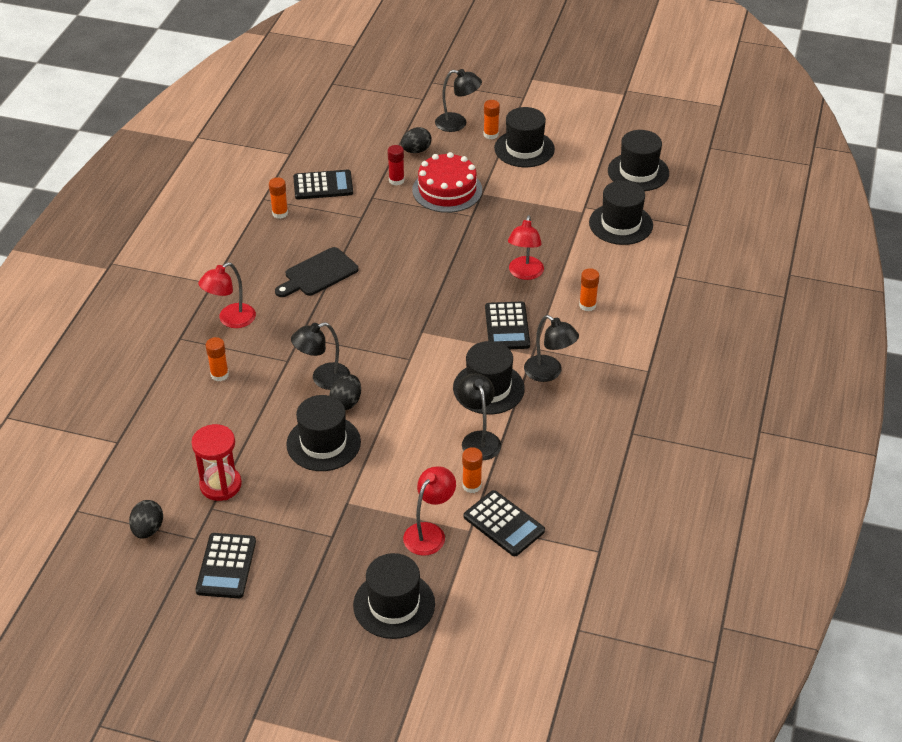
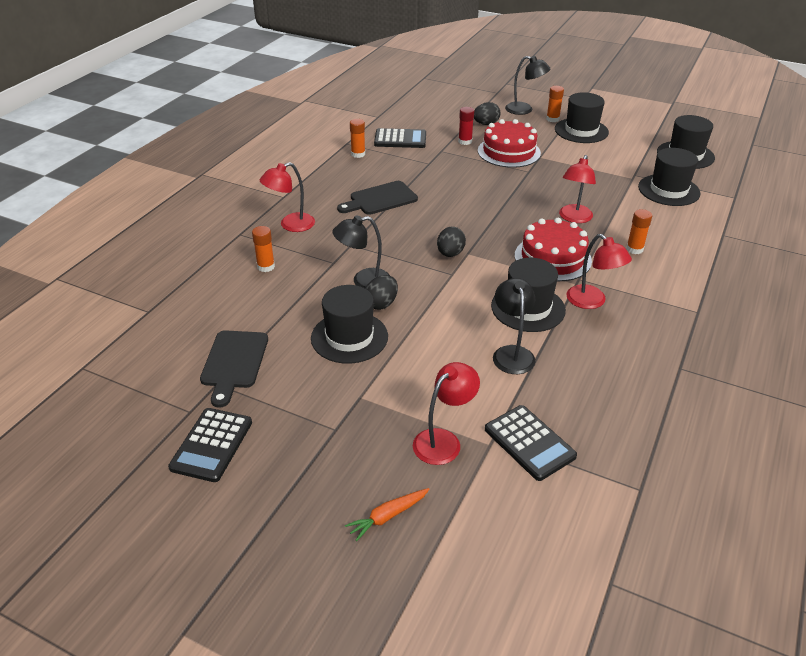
camera: 10 degrees right, 5 degrees down
black egg [129,500,163,539] -> black egg moved to [437,227,466,257]
red hourglass [191,424,242,501] -> black cutting board [200,330,268,408]
black hat [353,553,435,639] -> orange carrot [345,488,430,541]
orange glue stick [462,447,483,493] -> none
black calculator [485,302,530,349] -> red cake [515,218,592,281]
black lamp [524,315,579,382] -> red lamp [566,234,632,309]

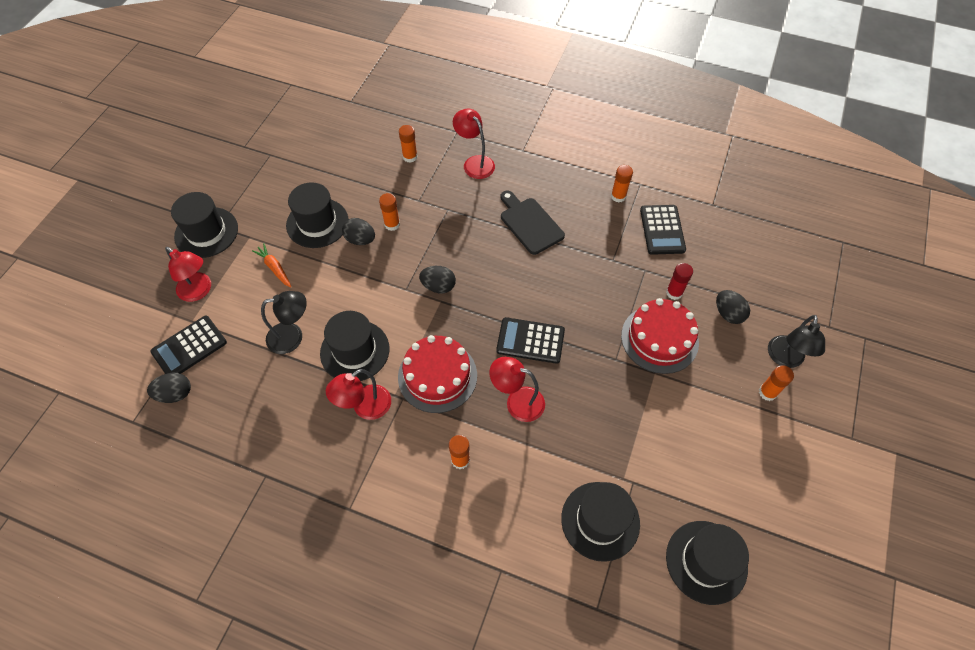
camera: 85 degrees right, 20 degrees up
black calculator [168,408,252,482] -> black calculator moved to [496,317,565,364]
black cutting board [200,330,268,408] -> none
black lamp [332,215,390,288] -> orange glue stick [379,193,400,231]
orange carrot [345,488,430,541] -> orange carrot moved to [252,243,291,287]
black hat [555,92,609,143] -> black hat moved to [171,192,238,258]
none -> black egg [147,373,191,403]

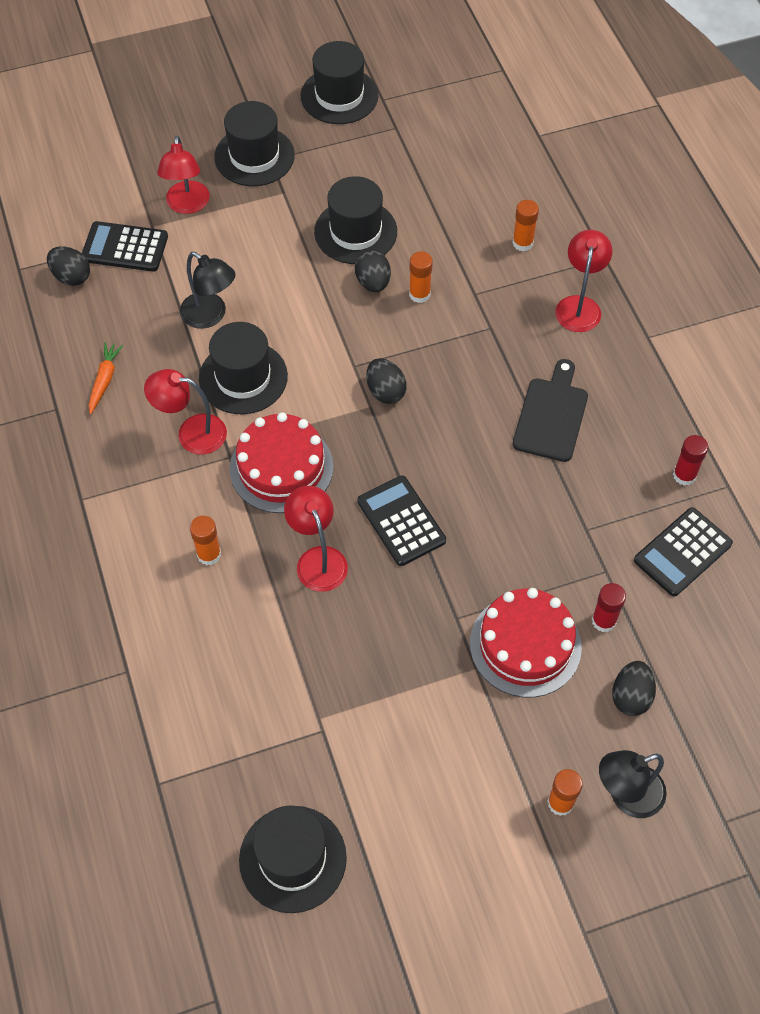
camera: 50 degrees right, 0 degrees up
orange carrot [252,243,291,287] -> orange carrot moved to [89,342,123,414]
black hat [561,482,640,562] -> black hat moved to [301,41,378,124]
orange glue stick [611,165,633,202] -> red glue stick [673,435,708,486]

